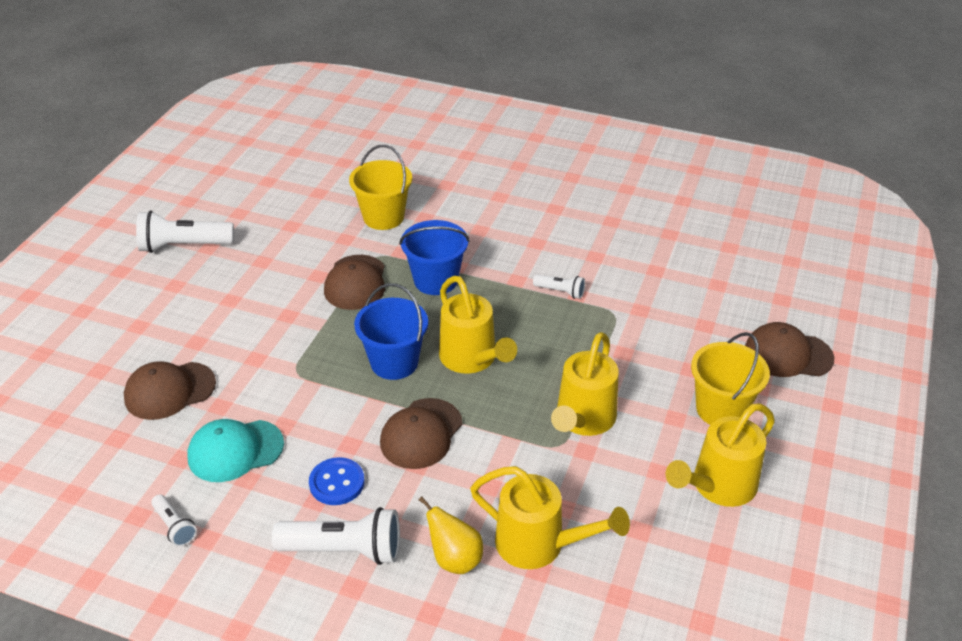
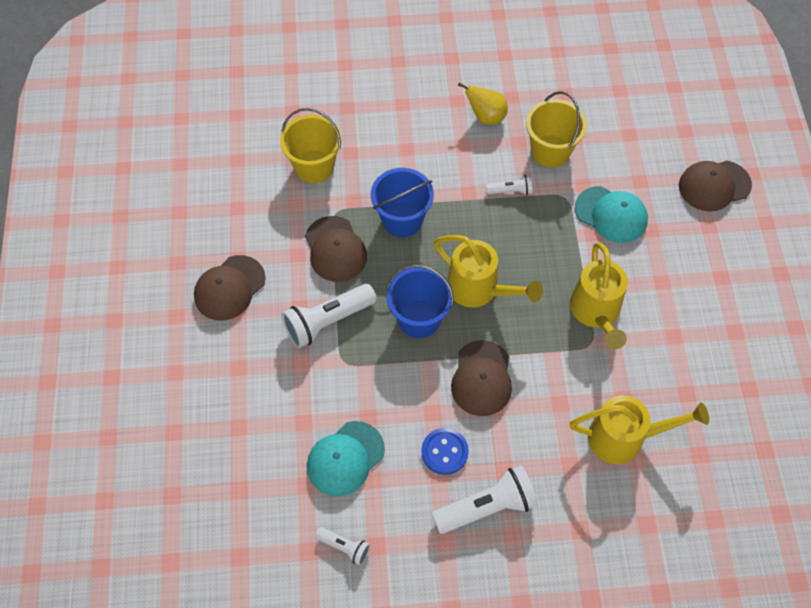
camera: 25 degrees left, 20 degrees up
brown cap [124,361,216,420] -> brown cap moved to [194,255,266,321]
white flashlight [136,211,234,253] -> white flashlight moved to [282,284,377,348]
yellow pear [419,496,483,574] -> yellow pear moved to [458,83,508,125]
yellow watering can [666,403,775,507] -> none
yellow bucket [691,332,770,425] -> yellow bucket moved to [526,91,587,167]
none -> turquoise cap [575,186,648,243]

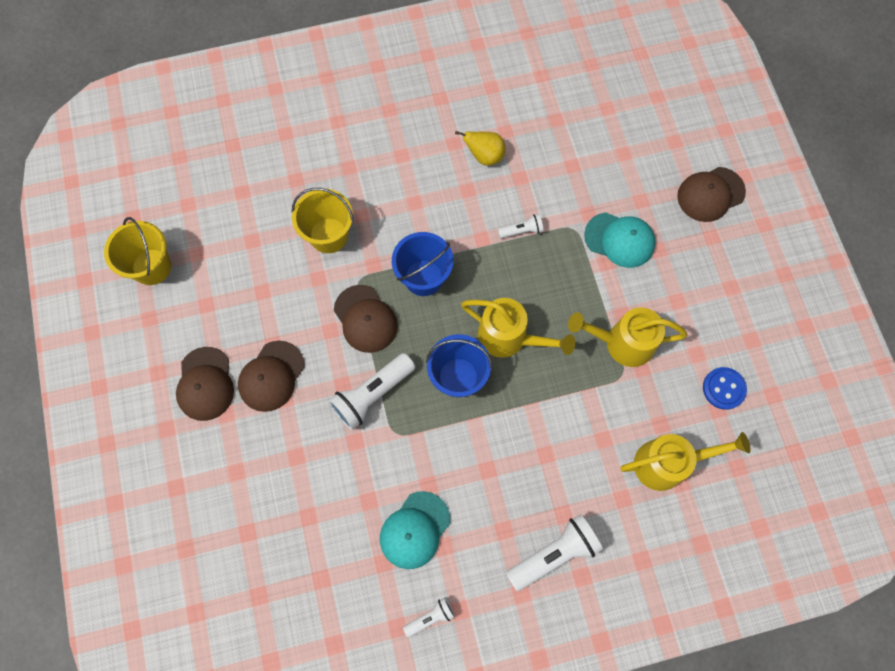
camera: 10 degrees left, 10 degrees up
white flashlight [315,527,370,565] -> white flashlight turned 45 degrees counterclockwise [403,598,455,637]
blue button [421,428,469,475] -> blue button moved to [703,367,747,410]
brown cap [451,340,512,416] -> brown cap moved to [176,347,234,421]
yellow bucket [526,91,587,167] -> yellow bucket moved to [104,217,171,285]
yellow watering can [570,242,628,349] -> yellow watering can turned 105 degrees clockwise [568,307,688,367]

